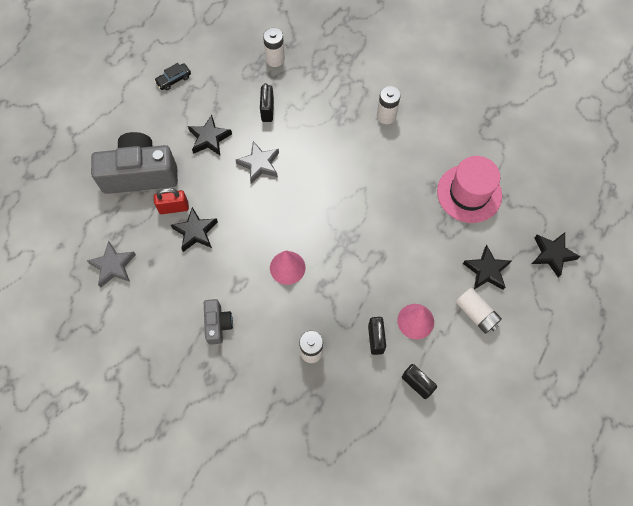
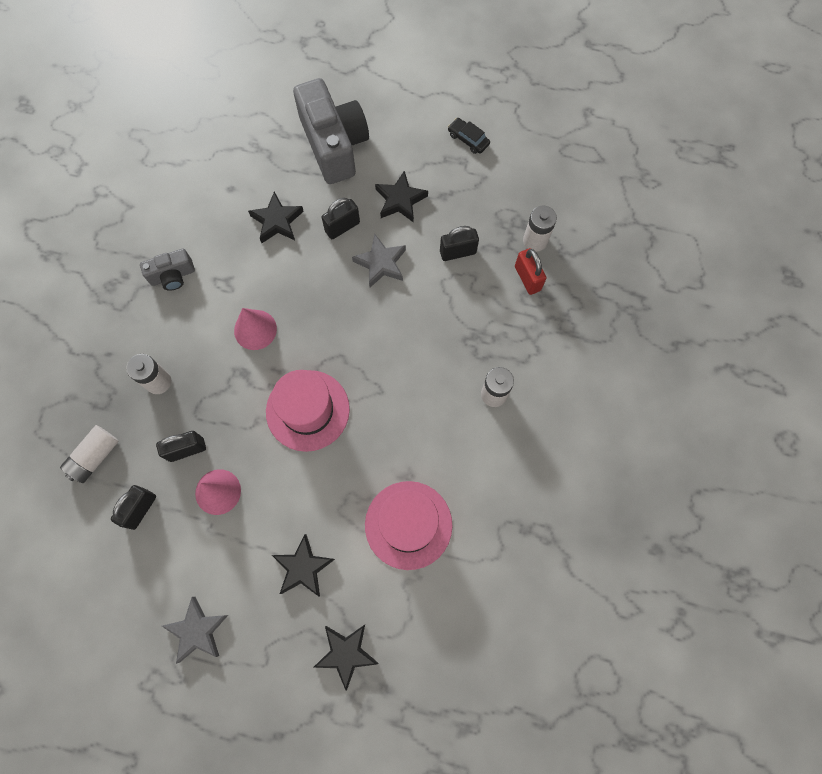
camera: 75 degrees right, 5 degrees up
grey star [87,241,136,287] -> grey star moved to [162,597,228,664]
red padlock [154,188,189,214] -> red padlock moved to [515,248,546,295]
white battery [456,288,502,334] -> white battery moved to [60,425,119,483]
none -> pink hat [266,370,350,452]
none -> black padlock [322,198,360,239]

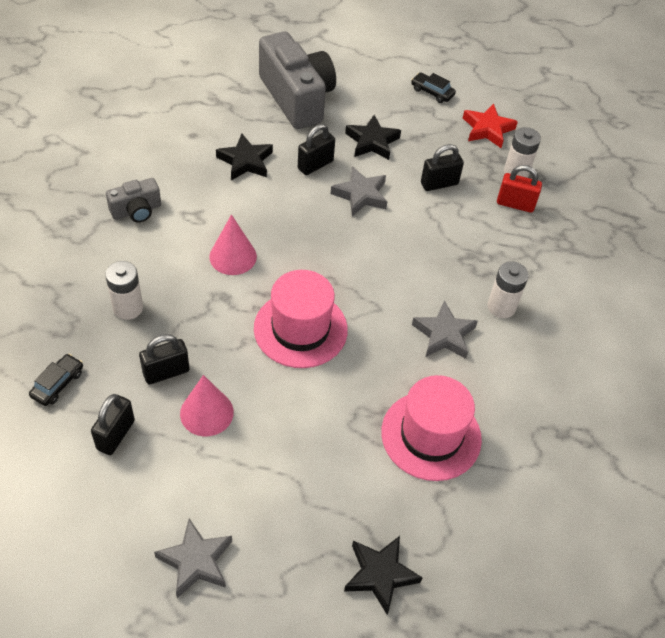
camera: 10 degrees left, 20 degrees down
white battery [60,425,119,483] -> black car [29,354,83,406]
black star [272,534,335,596] -> none
red padlock [515,248,546,295] -> red padlock turned 45 degrees counterclockwise [497,165,542,213]
none -> grey star [412,300,478,359]
none -> red star [463,103,518,148]

